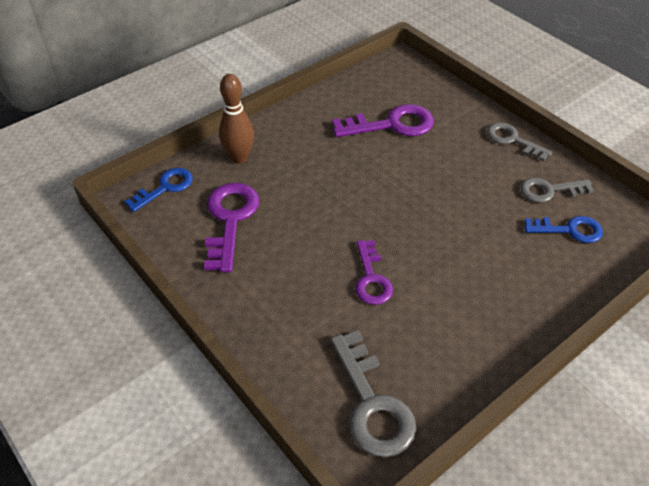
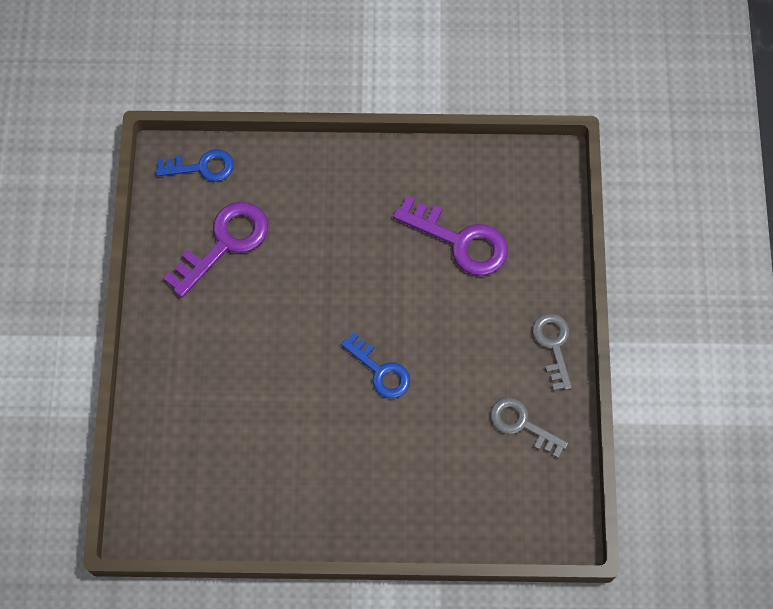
camera: 40 degrees right, 20 degrees up
brown bowling pin [219,74,254,164] -> none
grey key [331,330,417,457] -> none
purple key [355,240,393,305] -> none
blue key [525,216,603,243] -> blue key moved to [341,332,410,398]

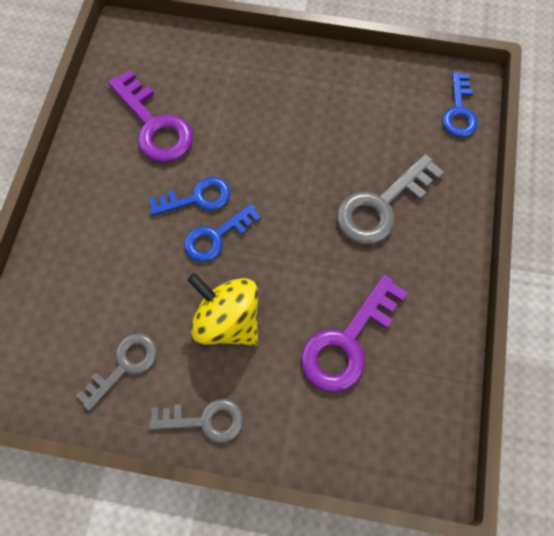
camera: 100 degrees right, 0 degrees up
purple key [163,202,268,298] -> purple key moved to [108,70,193,163]
none -> blue key [149,177,230,216]
none -> yellow spinning top [187,273,258,345]
none -> grey key [337,154,444,245]

